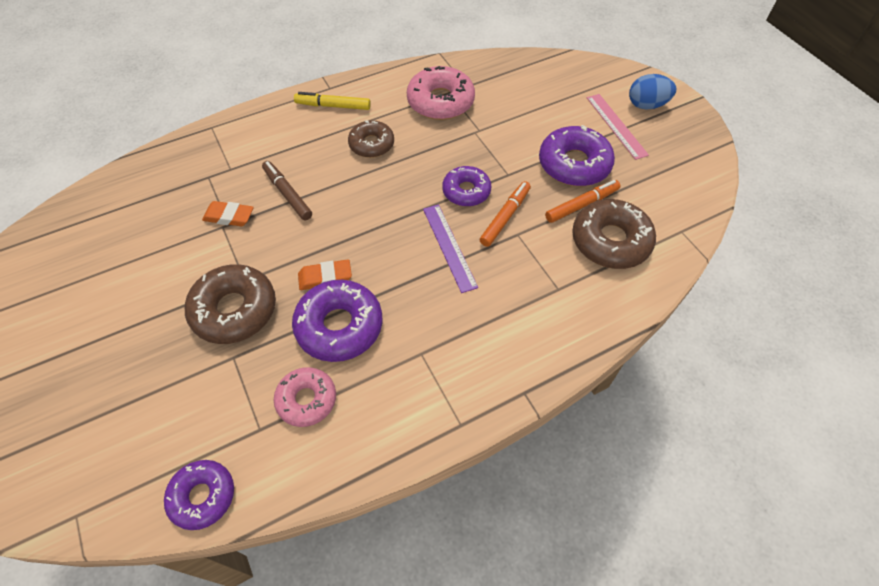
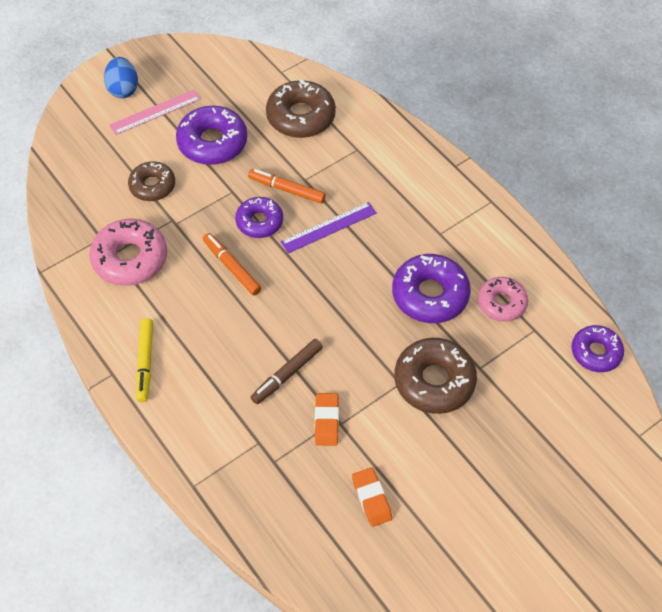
camera: 100 degrees left, 0 degrees up
orange eraser [298,259,352,290] -> orange eraser moved to [352,467,392,527]
brown donut [348,120,394,158] -> brown donut moved to [128,161,175,201]
orange marker [545,180,620,223] -> orange marker moved to [203,233,261,295]

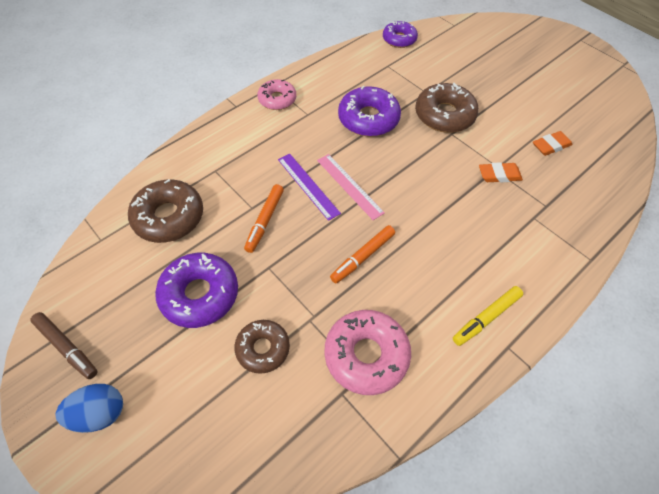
camera: 95 degrees left, 0 degrees up
pink ruler [109,90,201,135] -> pink ruler moved to [317,154,385,220]
yellow marker [136,318,153,402] -> yellow marker turned 150 degrees clockwise [453,286,523,346]
purple donut [235,197,283,238] -> none
brown marker [251,339,323,404] -> brown marker moved to [30,312,98,379]
pink donut [478,277,528,322] -> pink donut moved to [257,79,296,110]

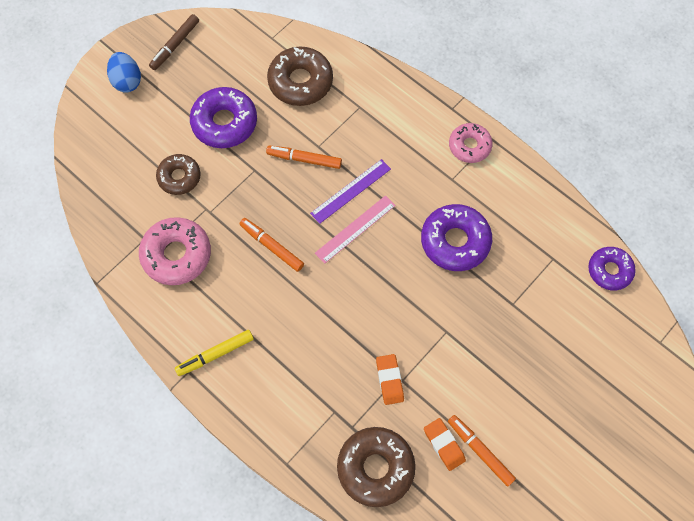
camera: 85 degrees right, 10 degrees up
brown donut [415,83,479,133] -> brown donut moved to [337,427,416,507]
yellow marker [453,286,523,346] -> yellow marker turned 75 degrees counterclockwise [175,330,254,376]
none -> orange marker [448,415,516,487]

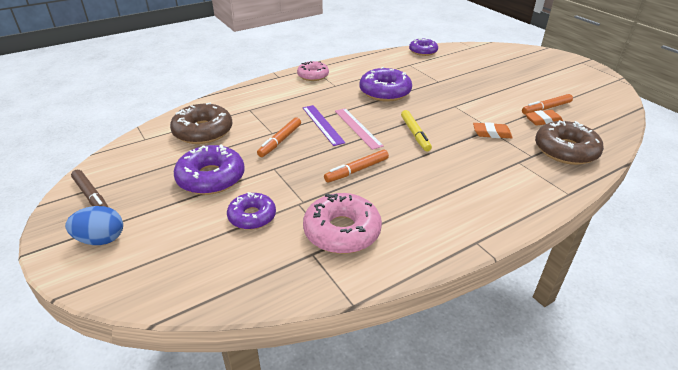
camera: 75 degrees left, 30 degrees down
brown donut [156,154,201,195] -> purple donut [227,192,276,230]
yellow marker [175,330,254,376] -> yellow marker moved to [401,110,432,151]

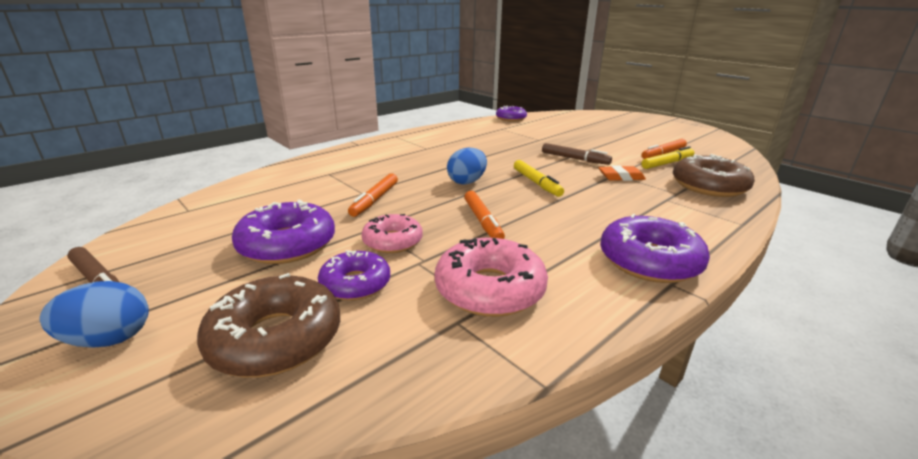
camera: 10 degrees left, 10 degrees down
brown donut [170,103,233,144] -> brown donut moved to [197,273,340,377]
pink donut [297,61,329,81] -> pink donut moved to [361,214,423,253]
purple ruler [303,105,345,146] -> none
orange marker [324,150,389,182] -> orange marker turned 60 degrees counterclockwise [465,191,505,239]
pink ruler [335,108,384,150] -> blue egg [447,148,487,185]
purple donut [359,67,412,102] -> purple donut moved to [600,214,710,283]
orange eraser [525,110,563,126] -> yellow marker [641,146,694,169]
none -> brown marker [542,143,612,165]

